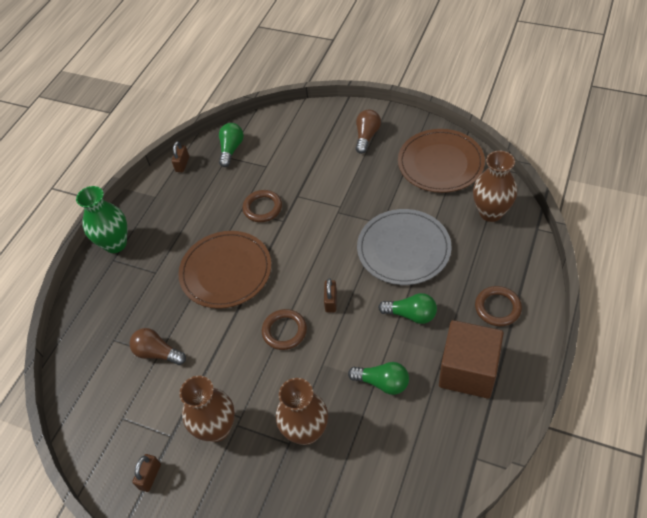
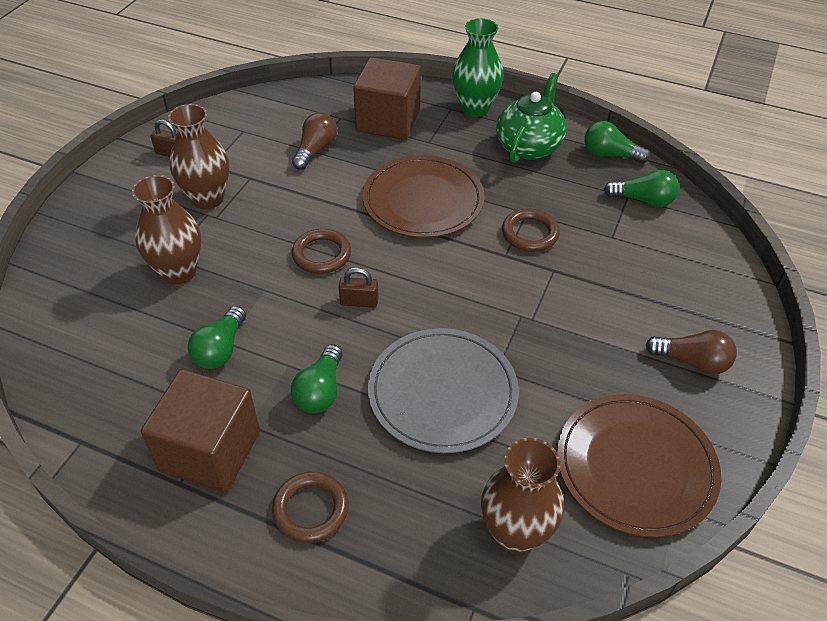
camera: 85 degrees right, 5 degrees down
brown padlock [172,141,189,172] -> green light bulb [584,121,650,163]
none -> brown cube [353,57,421,140]
none -> green teapot [496,73,566,163]

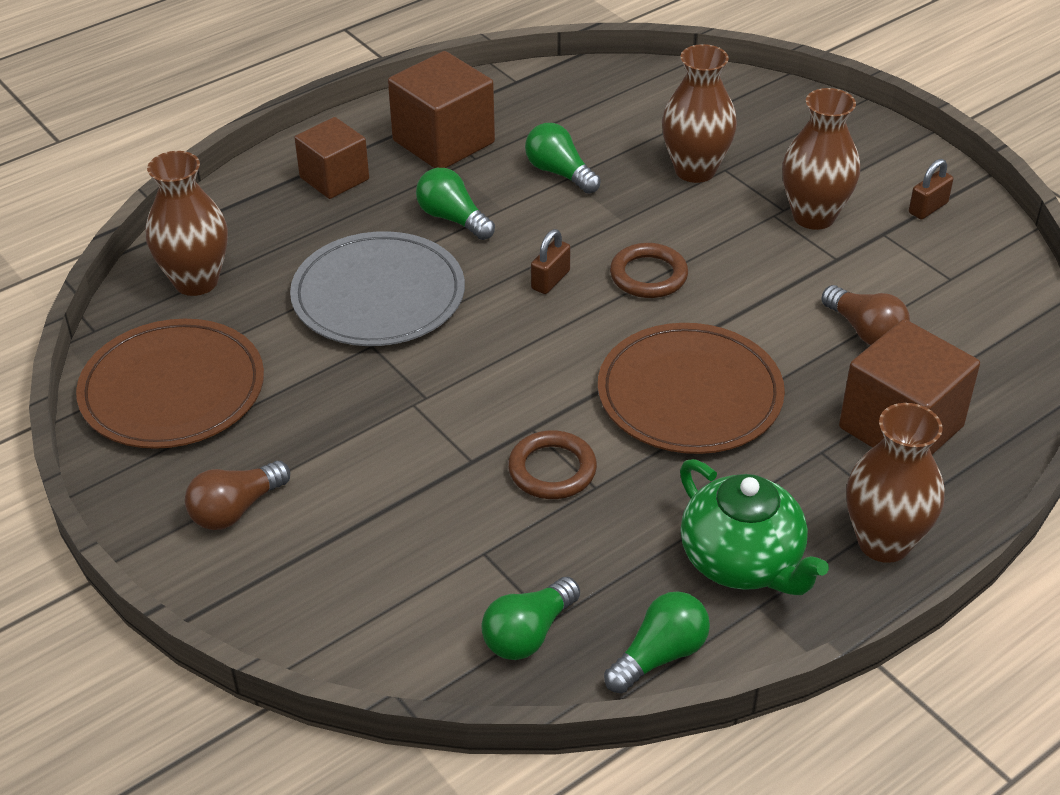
camera: 120 degrees right, 5 degrees down
brown ring [272,471,349,543] -> brown cube [295,117,369,199]
green vase [452,18,504,117] -> brown vase [846,403,945,563]

